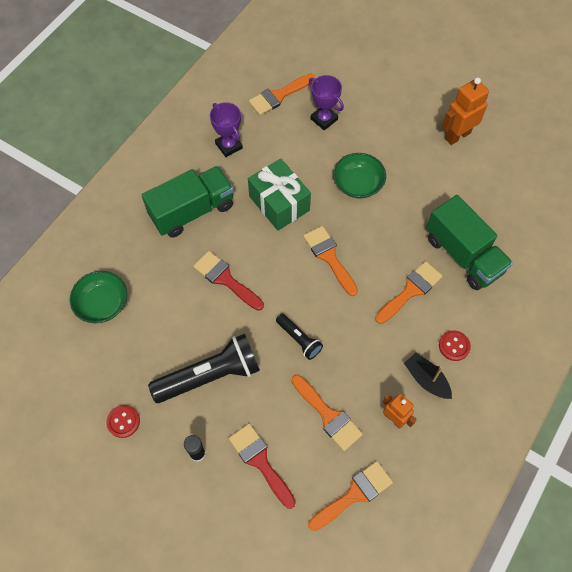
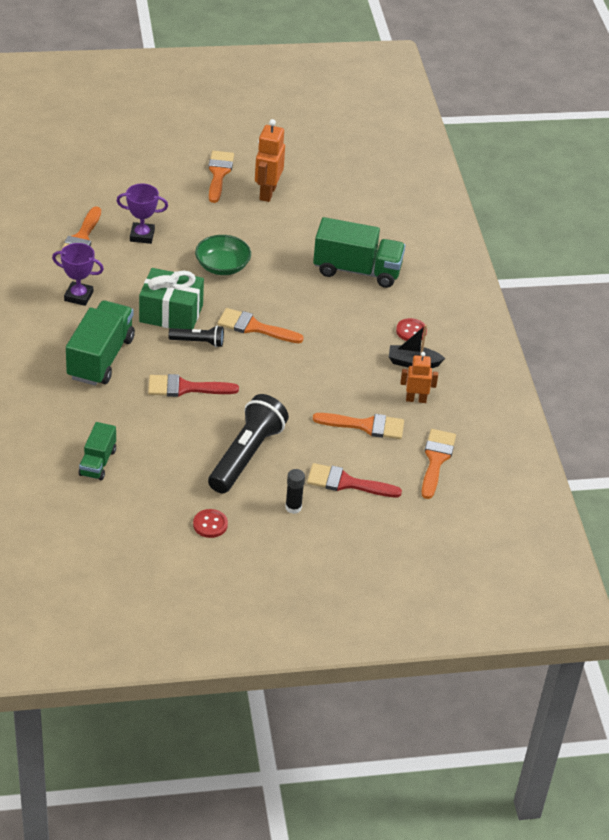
camera: 45 degrees left, 20 degrees down
green bowl [70,271,127,323] -> green truck [79,422,116,480]
black flashlight [276,314,323,360] -> black flashlight moved to [168,325,224,347]
orange brush [375,261,443,324] -> orange brush moved to [208,151,234,203]

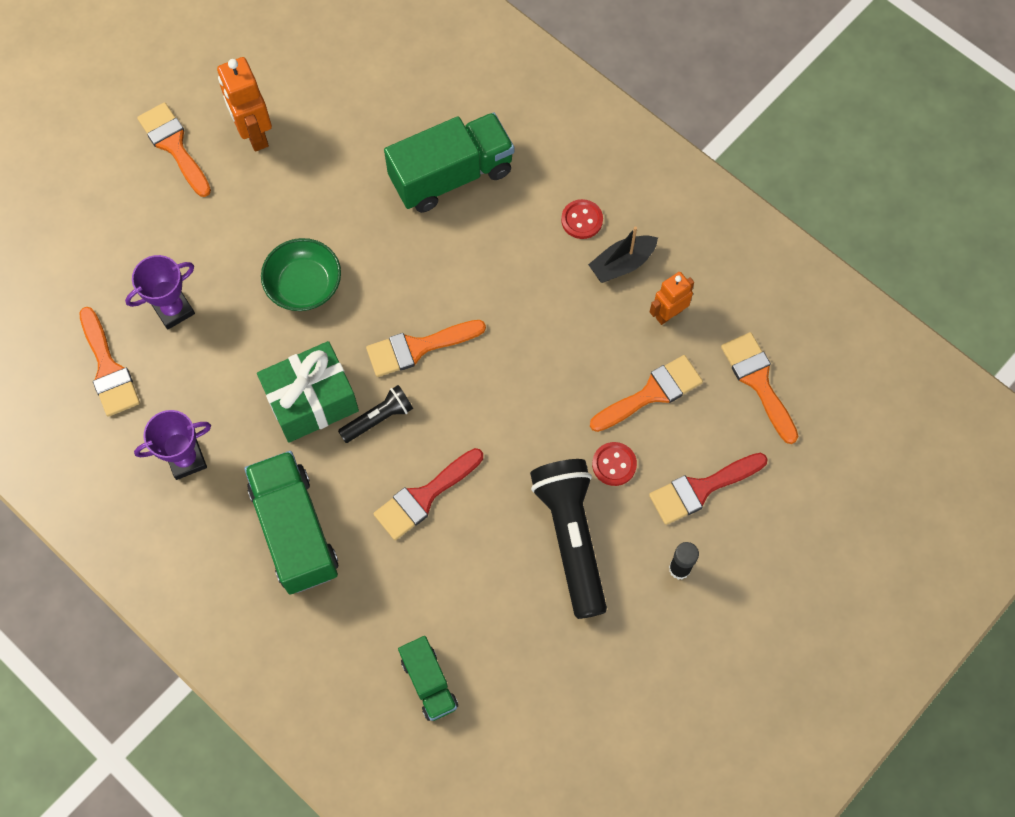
camera: 35 degrees left, 25 degrees up
red button [193,509,228,538] -> red button moved to [592,442,637,486]

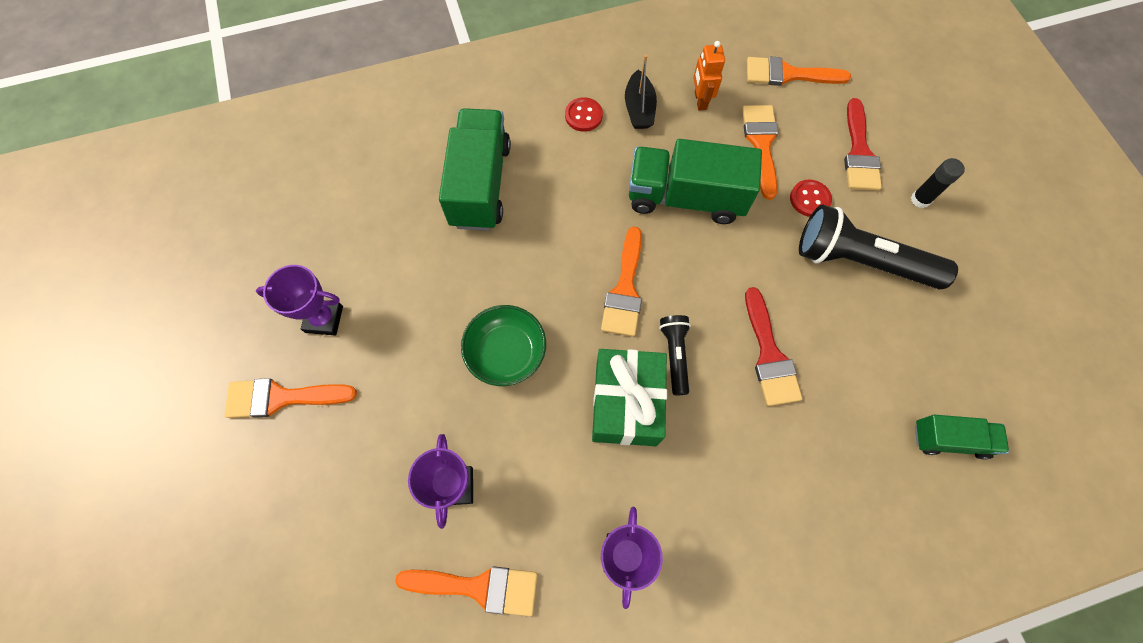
camera: 60 degrees left, 0 degrees up
orange robot [217,57,272,152] -> purple trophy [256,265,343,336]
green truck [244,451,338,594] -> green truck moved to [629,139,762,224]

